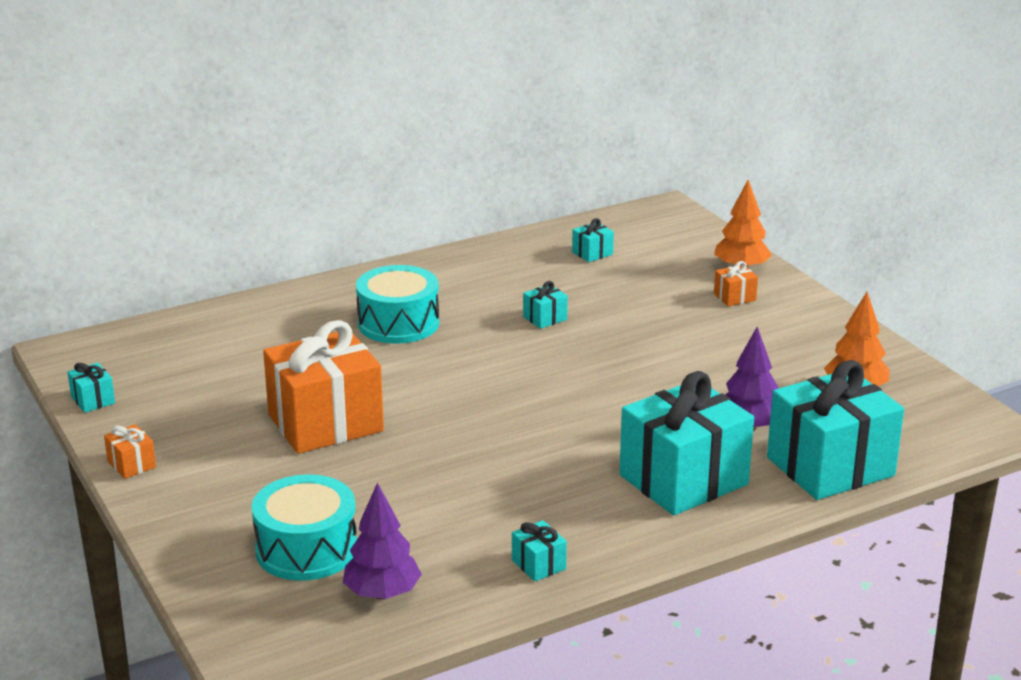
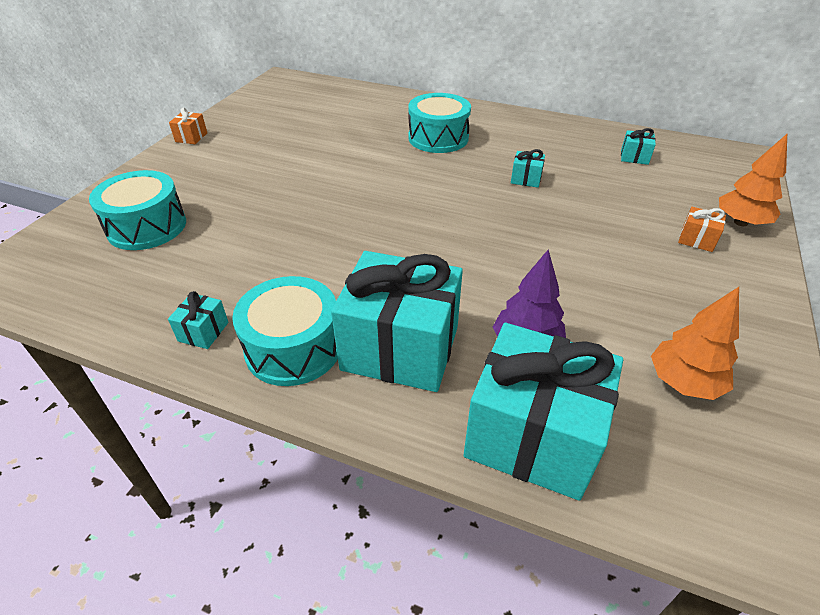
camera: 50 degrees right, 15 degrees up
turquoise gift [67,363,115,413] -> none
orange gift [263,320,384,454] -> none
purple tree [343,483,422,600] -> none
none -> turquoise drum [232,276,338,386]

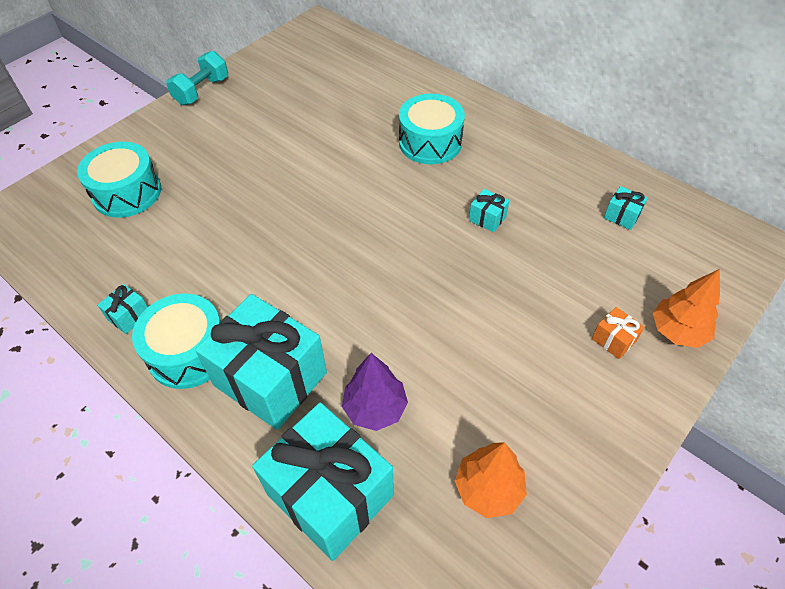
camera: 20 degrees right, 10 degrees up
orange gift [169,107,207,144] -> turquoise dumbbell [166,51,228,105]

